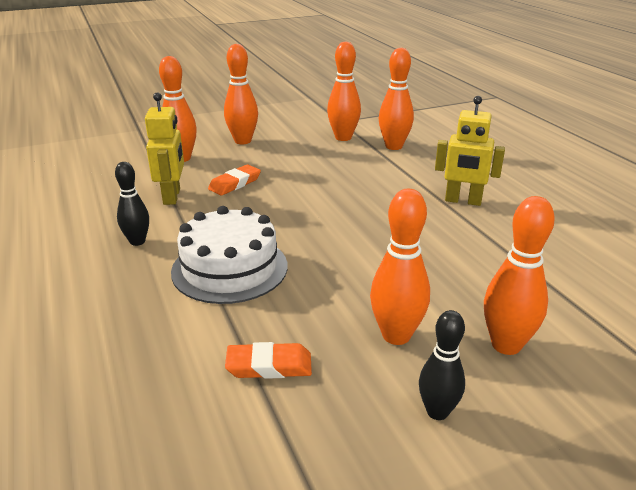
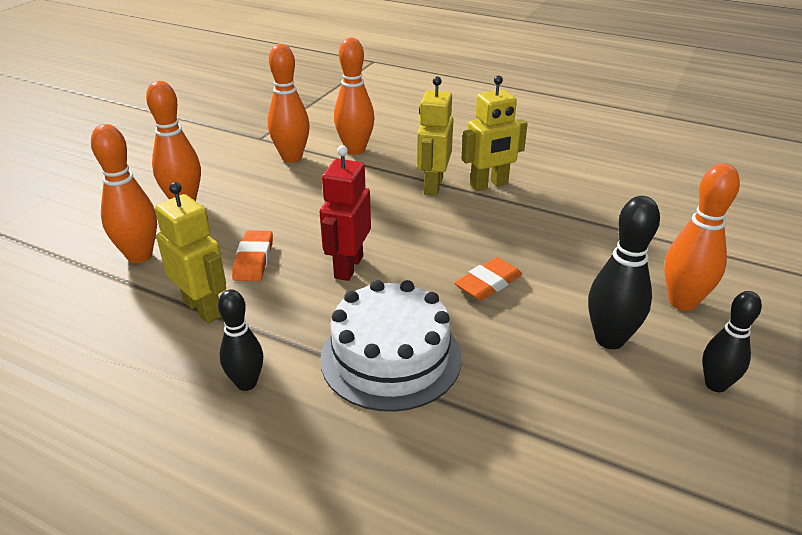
camera: 40 degrees left, 5 degrees up
orange eraser [225,342,312,379] -> orange eraser moved to [454,257,522,301]
orange bowling pin [370,189,430,345] -> black bowling pin [588,196,660,349]
none -> red robot [320,145,371,281]
none -> yellow robot [417,76,454,196]

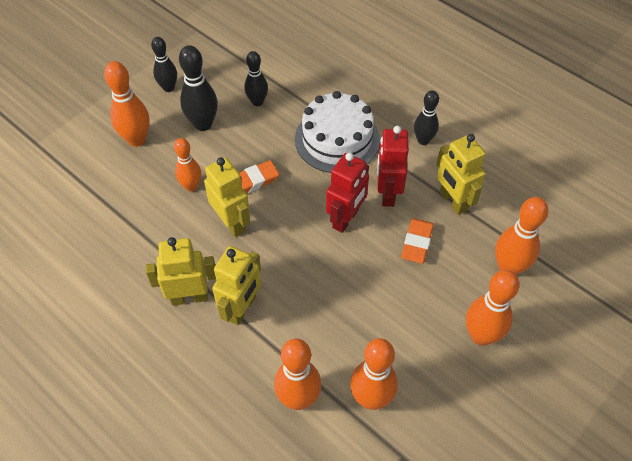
camera: 165 degrees left, 20 degrees up
none -> orange bowling pin [174,138,201,192]
none -> yellow robot [204,157,250,237]
none -> black bowling pin [244,51,268,106]
none -> red robot [377,126,409,207]

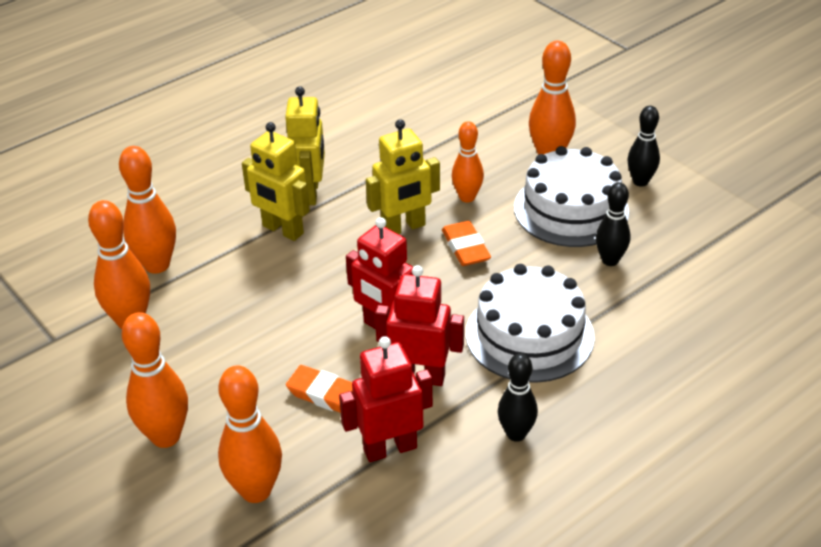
camera: 100 degrees right, 15 degrees down
black bowling pin [179,45,218,131] -> white cake [514,146,629,247]
yellow robot [436,134,486,215] -> red robot [339,336,433,462]

